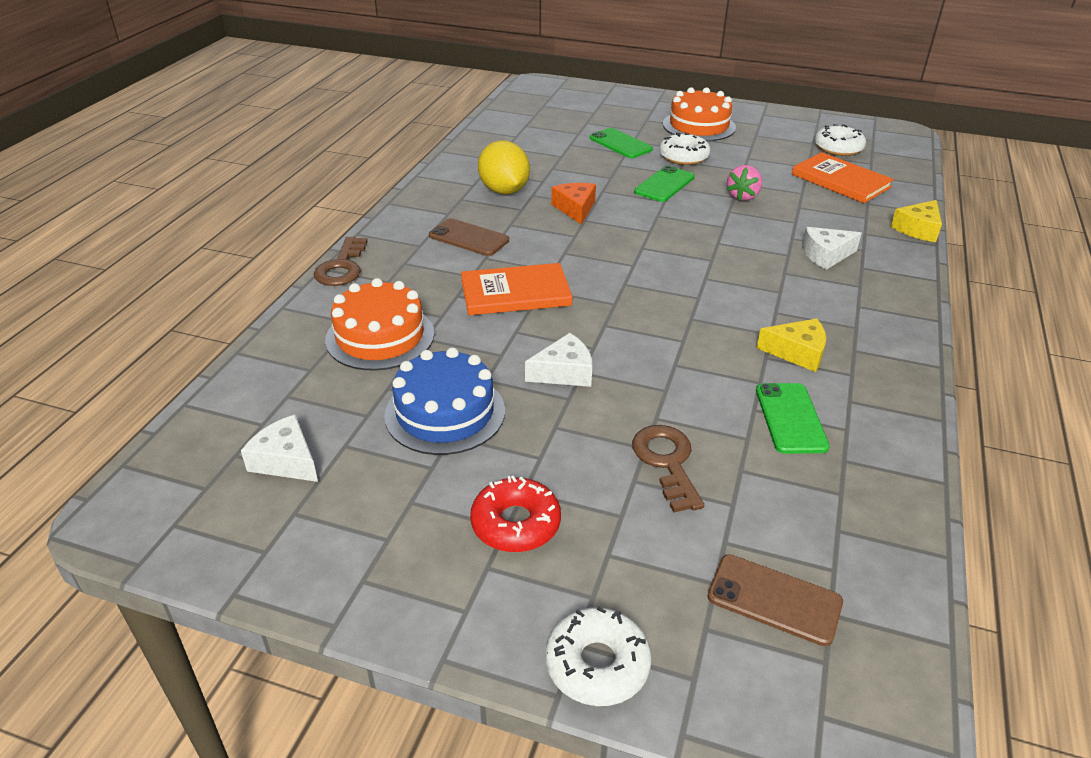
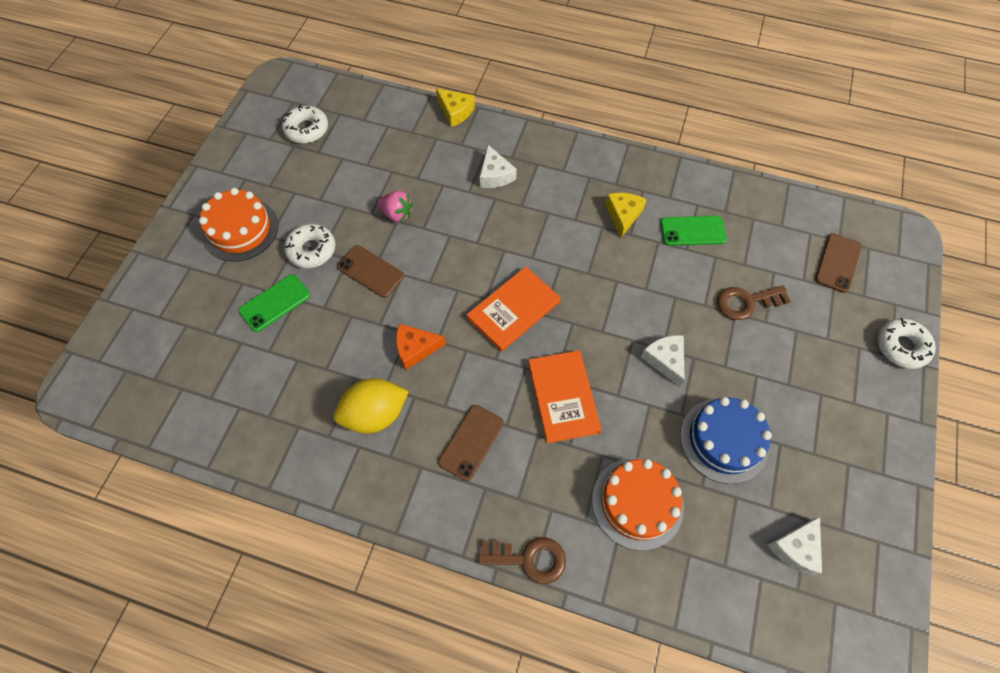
camera: 90 degrees left, 25 degrees up
red donut [470,476,561,552] -> none
green phone [634,165,695,202] -> brown phone [337,245,404,298]
orange book [792,152,894,203] -> orange book moved to [466,266,561,352]

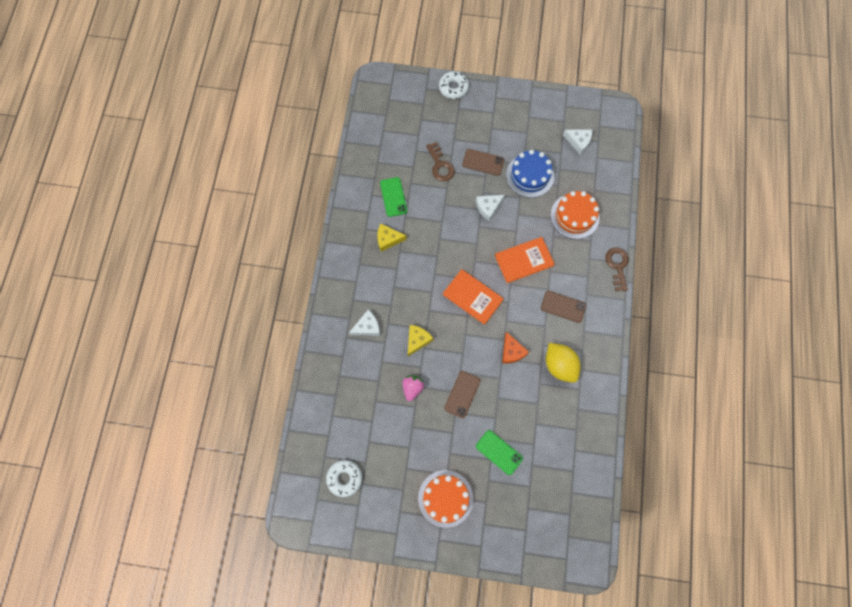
camera: 100 degrees left, 10 degrees up
white donut [284,224,335,268] -> none
yellow cheese [436,88,475,127] -> yellow cheese moved to [408,325,433,356]
brown phone [815,233,862,293] -> brown phone moved to [462,149,504,176]

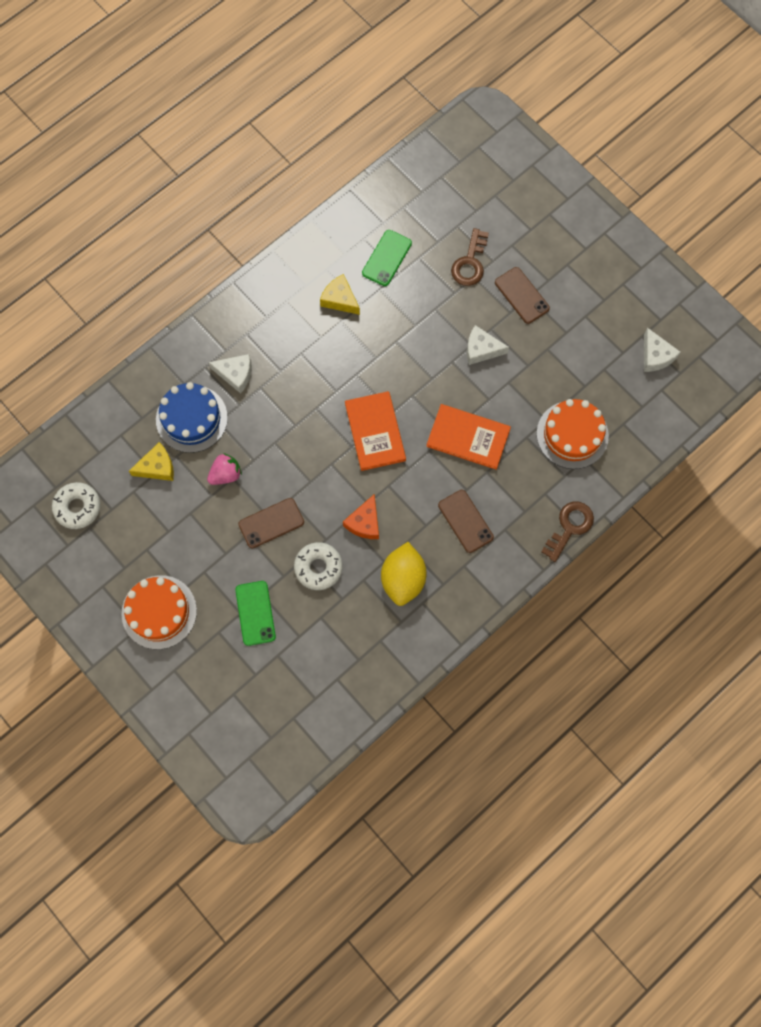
camera: 40 degrees right, 0 degrees up
yellow cheese [408,325,433,356] -> yellow cheese moved to [129,442,174,481]
white donut [439,71,469,99] -> white donut moved to [294,542,343,590]
blue cake [506,150,554,198] -> blue cake moved to [156,382,228,453]

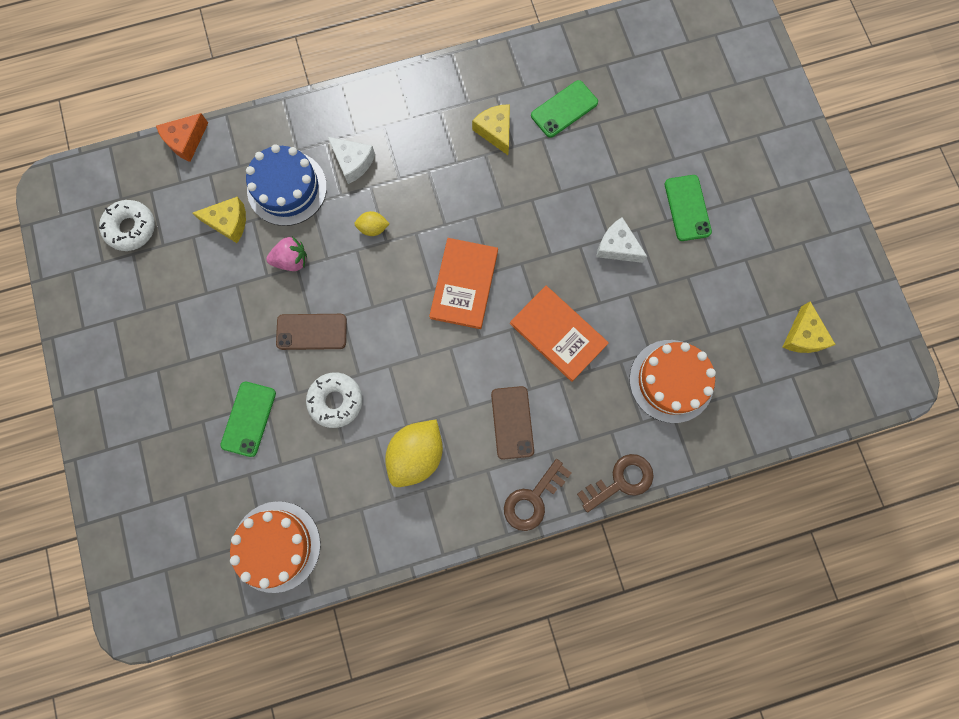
camera: 25 degrees right, 5 degrees up
orange cake [121,575,197,649] -> orange cake moved to [230,501,321,593]
orange cheese [343,494,379,539] -> orange cheese moved to [156,113,208,162]
brown key [451,228,489,286] -> brown key moved to [504,459,571,531]
brown phone [495,267,550,324] -> green phone [665,175,712,241]
white cheese [644,328,680,372] -> yellow cheese [783,301,836,353]
none -> yellow lemon [355,211,390,236]

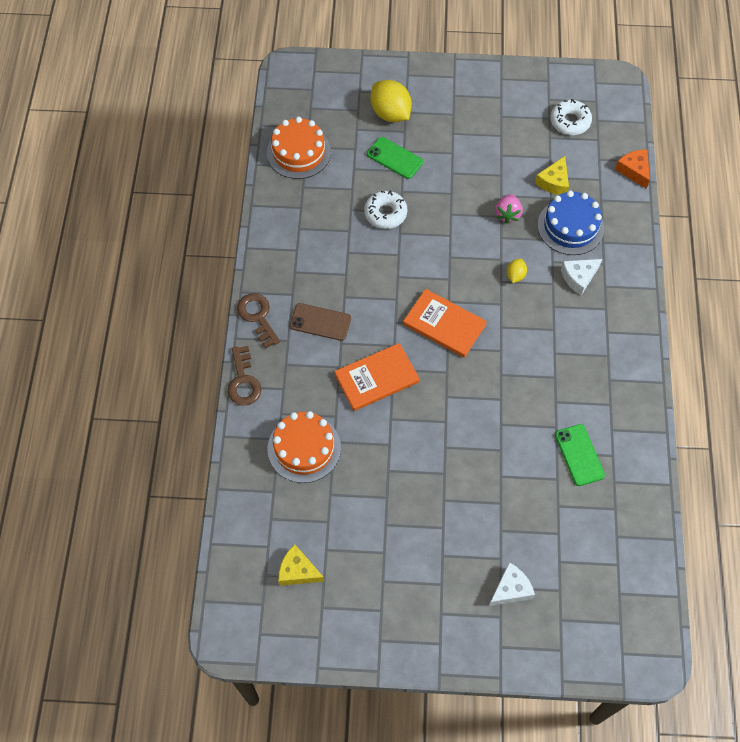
camera: 110 degrees right, 15 degrees down
brown phone [276,314,347,350] -> none
yellow lemon [385,419,443,487] -> yellow lemon moved to [370,80,412,122]
yellow cheese [472,104,510,155] -> none
white cheese [596,217,647,263] -> white cheese moved to [489,562,535,606]
green phone [665,175,712,241] -> none

